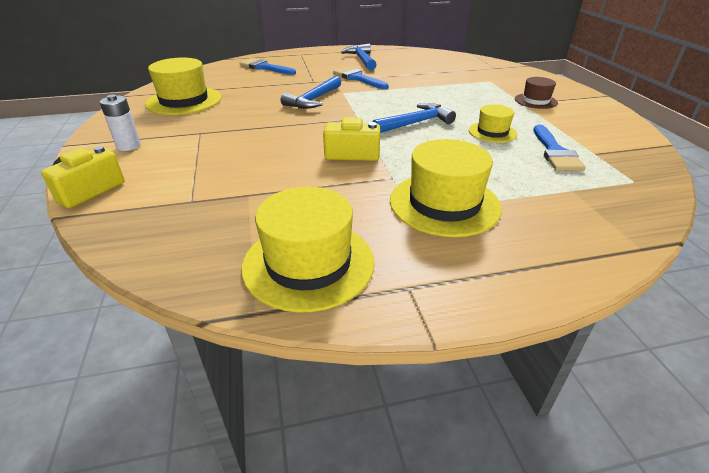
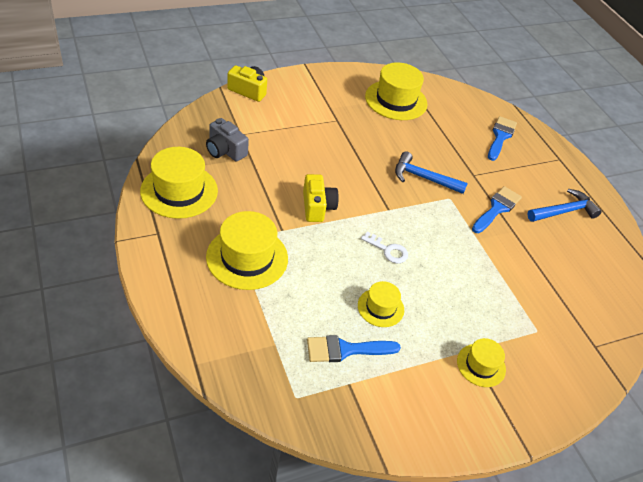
camera: 75 degrees right, 10 degrees up
white battery [100,94,141,151] -> none
blue hammer [372,103,456,133] -> white key [361,232,408,263]
brown hat [515,77,558,109] -> yellow hat [457,338,506,387]
none -> grey camera [206,118,249,162]

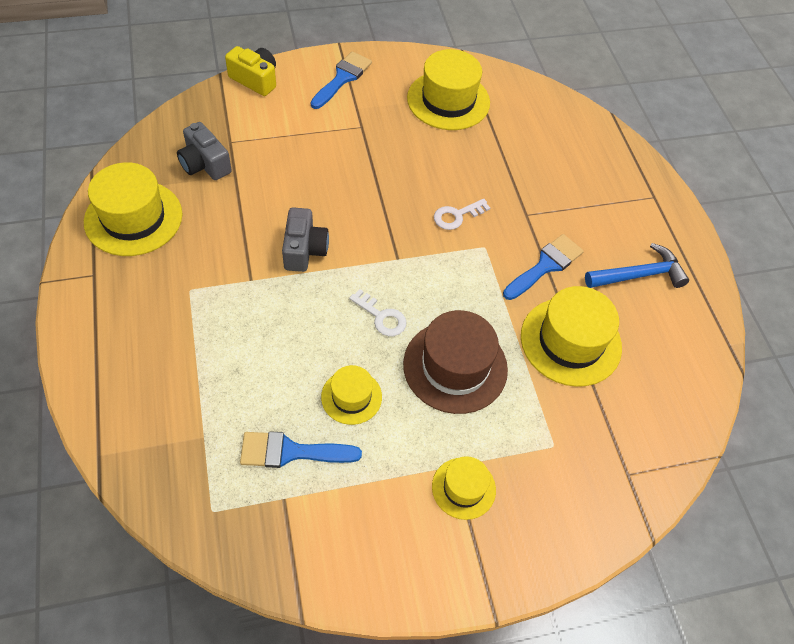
camera: 10 degrees right, 10 degrees up
yellow hat [206,211,288,290] -> yellow hat moved to [521,286,622,387]
yellow camera [303,174,339,222] -> grey camera [282,207,329,272]
blue hammer [395,151,468,194] -> white key [434,199,490,230]
blue brush [488,116,517,161] -> blue brush moved to [311,51,372,109]
none -> brown hat [403,310,508,414]

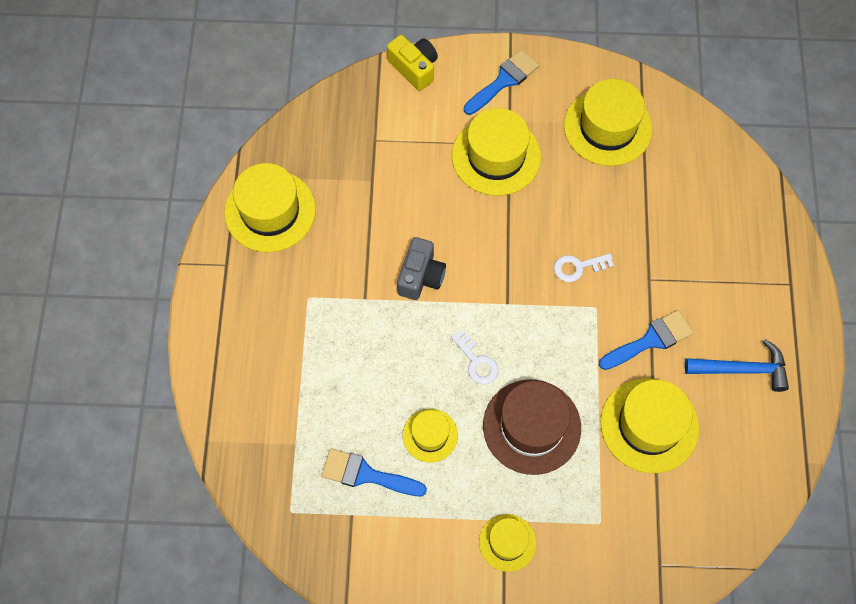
camera: 20 degrees right, 10 degrees up
grey camera [177,122,232,180] -> none
none -> yellow hat [452,108,541,196]

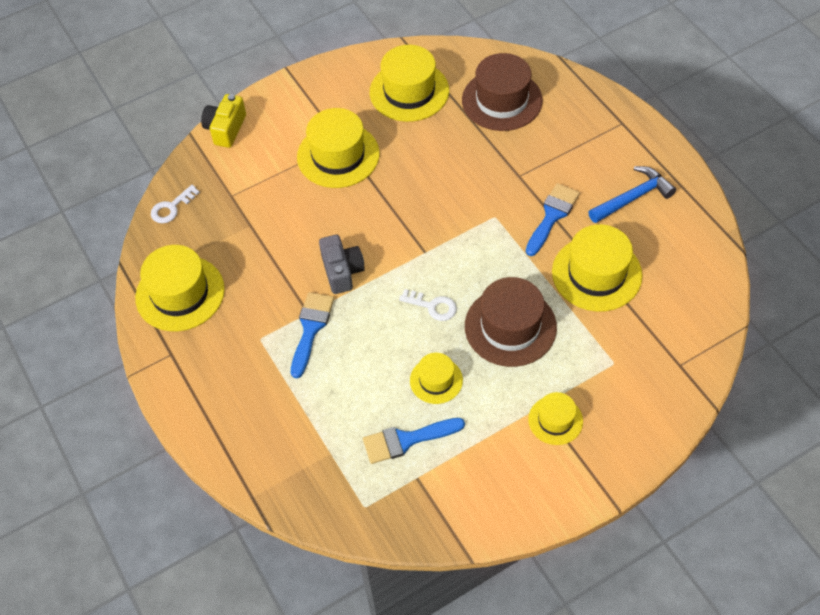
camera: 30 degrees left, 10 degrees down
yellow camera [387,35,438,91] -> yellow camera turned 90 degrees counterclockwise [201,94,246,148]
blue brush [464,49,539,115] -> blue brush moved to [291,292,334,378]
white key [554,254,614,282] -> white key moved to [151,185,200,223]
none -> brown hat [462,53,543,131]

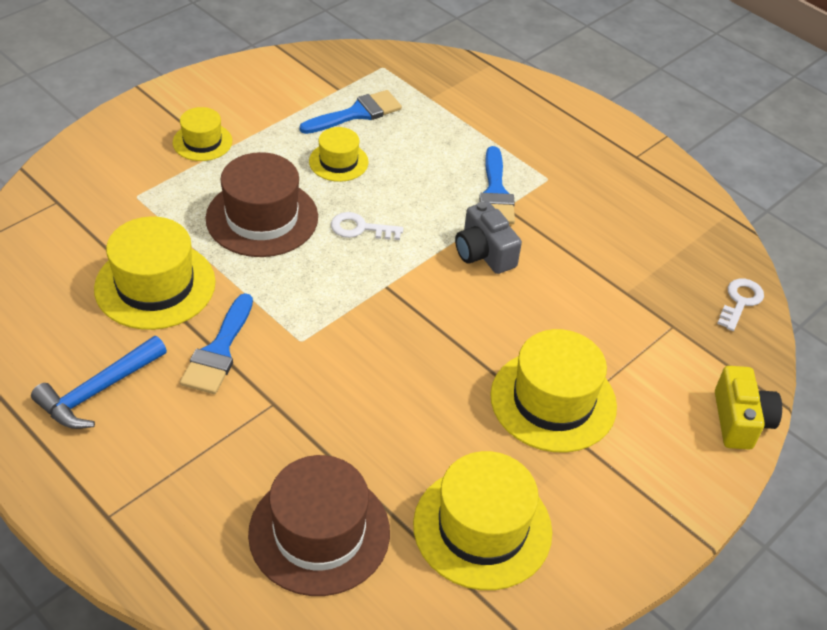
camera: 160 degrees right, 10 degrees down
yellow hat [135,245,225,331] -> none

